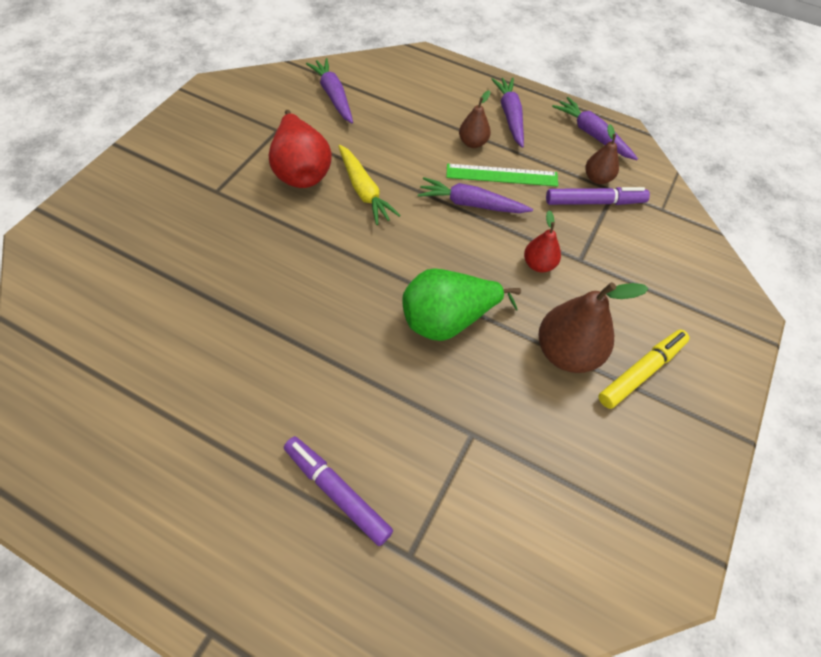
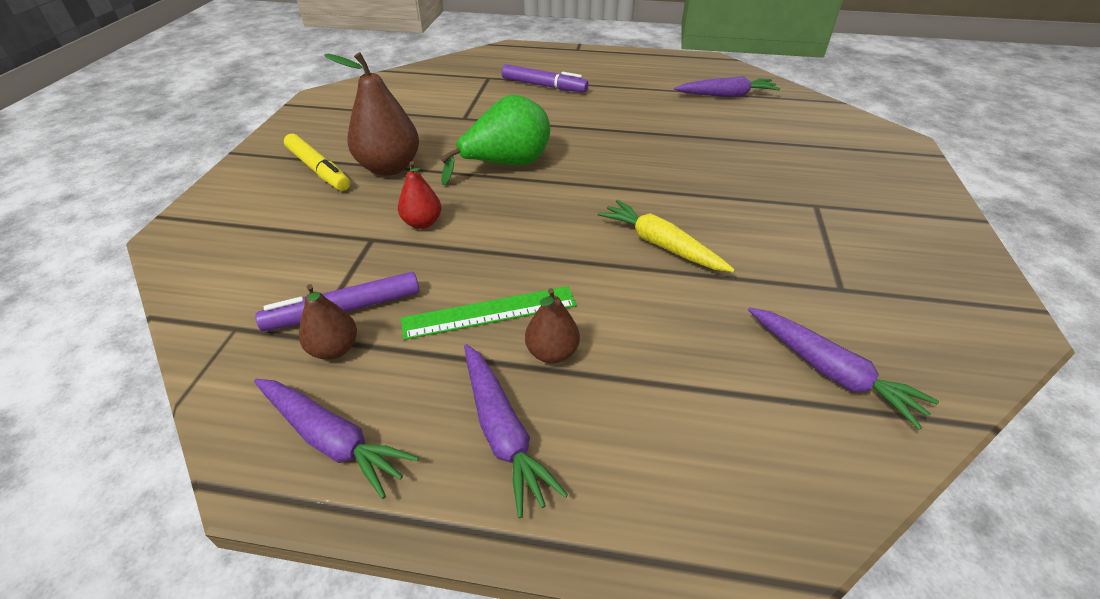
camera: 165 degrees right, 15 degrees down
red pear [269,110,332,188] -> none
purple carrot [418,177,533,213] -> purple carrot moved to [674,76,780,97]
yellow marker [598,330,690,409] -> yellow marker turned 75 degrees counterclockwise [284,133,350,191]

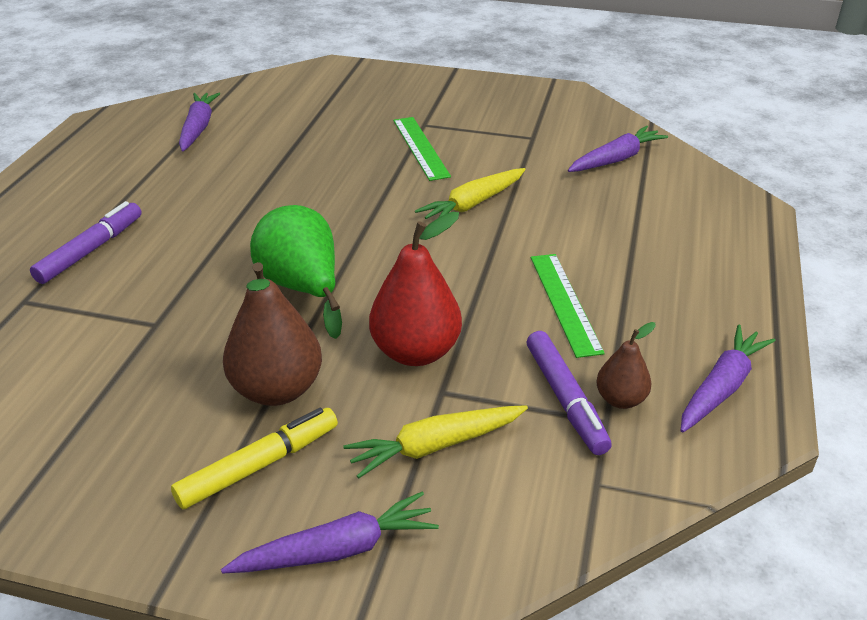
camera: 85 degrees left, 5 degrees down
red pear [398,161,442,229] -> red pear [369,212,462,366], size x1.81
purple carrot [464,344,568,518] -> purple carrot moved to [221,492,439,573]
brown pear [525,288,580,363] -> none
none -> yellow carrot [343,405,528,479]
none -> green ruler [393,117,451,181]

